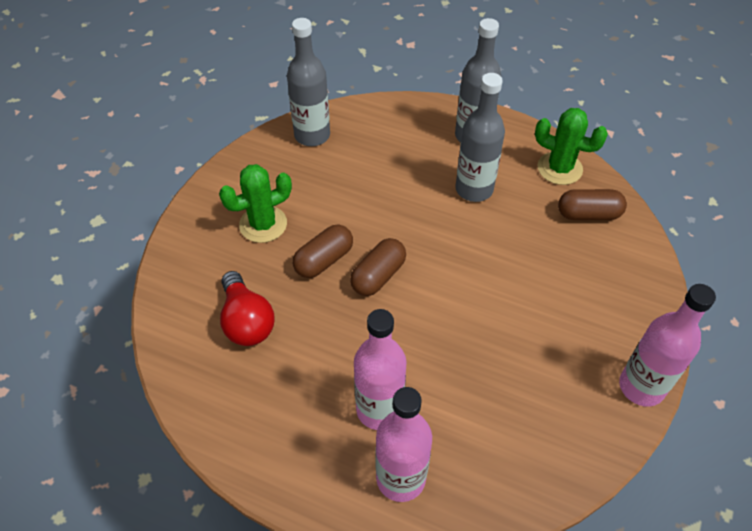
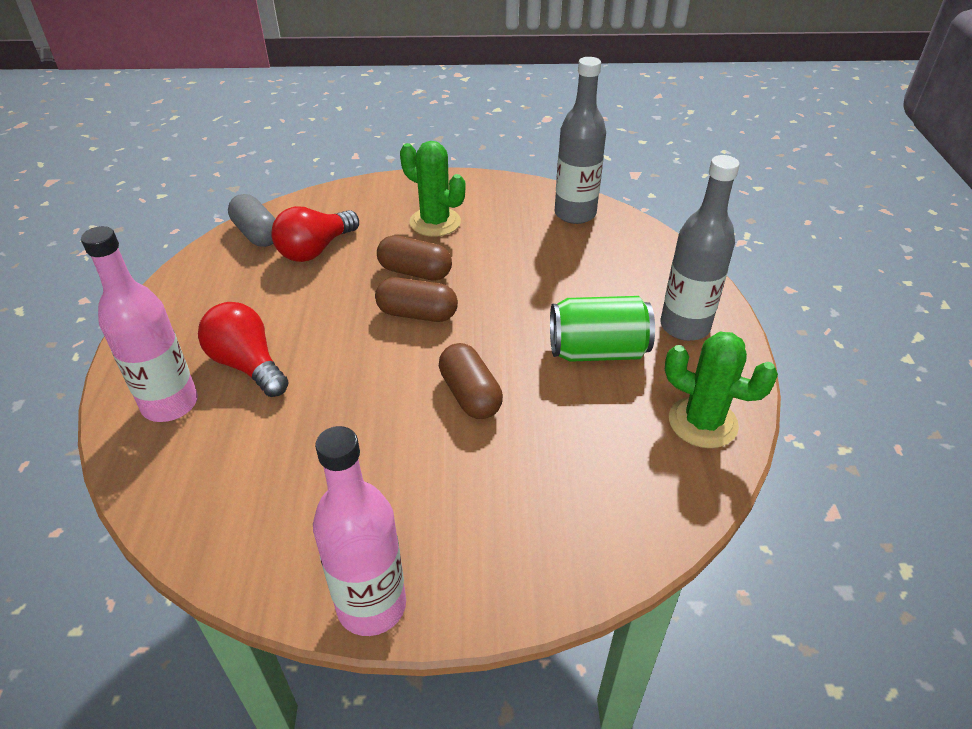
camera: 65 degrees right, 10 degrees down
pink bottle [354,309,406,430] -> red light bulb [198,302,289,397]
grey bottle [455,73,505,202] -> green can [550,296,655,362]
green cactus [535,108,608,185] -> green cactus turned 60 degrees counterclockwise [665,332,778,448]
brown capsule [558,189,627,220] -> brown capsule moved to [439,343,503,419]
none -> grey capsule [228,194,276,247]

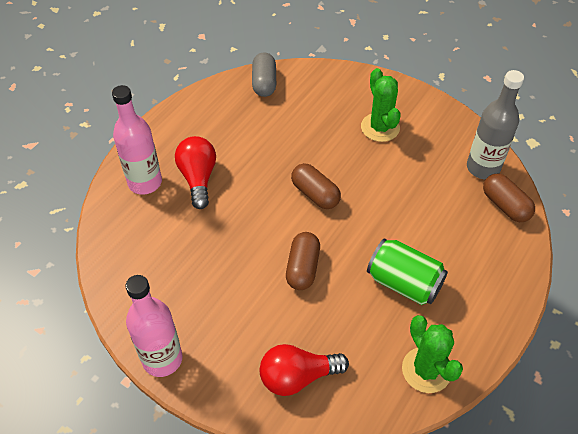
camera: 35 degrees right, 10 degrees up
red light bulb [271,206,359,262] -> red light bulb moved to [260,344,349,396]
brown capsule [377,235,452,281] -> brown capsule moved to [483,173,535,222]
grey bottle [661,155,740,341] -> none

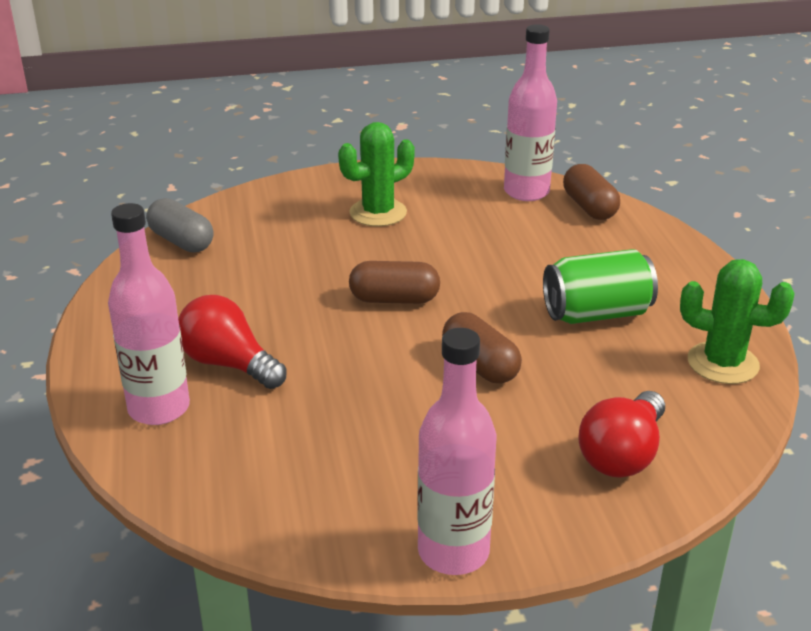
camera: 45 degrees left, 20 degrees down
green cactus [361,68,401,142] -> green cactus turned 60 degrees counterclockwise [338,122,415,227]
grey bottle [467,70,524,179] -> pink bottle [504,24,557,201]
brown capsule [483,173,535,222] -> brown capsule turned 60 degrees clockwise [563,164,620,220]

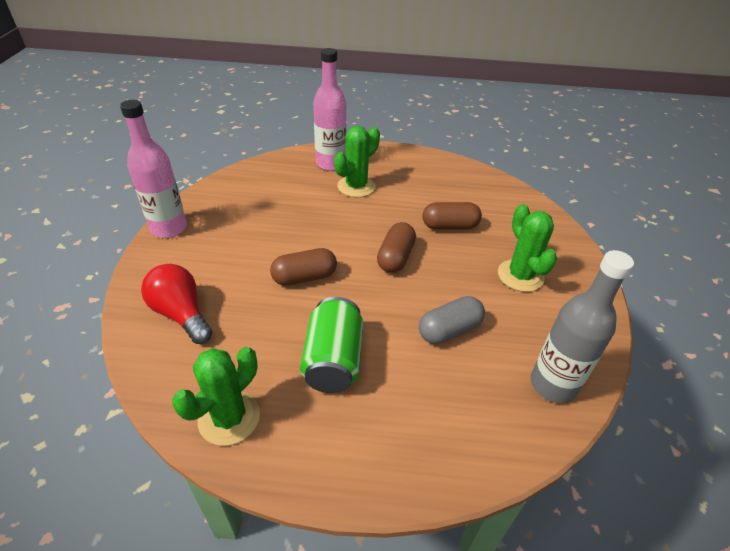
camera: 105 degrees right, 10 degrees up
grey capsule [146,198,214,253] -> grey capsule moved to [419,296,485,344]
red light bulb [178,295,287,389] -> green cactus [334,126,380,197]
pink bottle [504,24,557,201] -> grey bottle [531,250,634,403]
brown capsule [563,164,620,220] -> brown capsule moved to [423,202,482,230]

